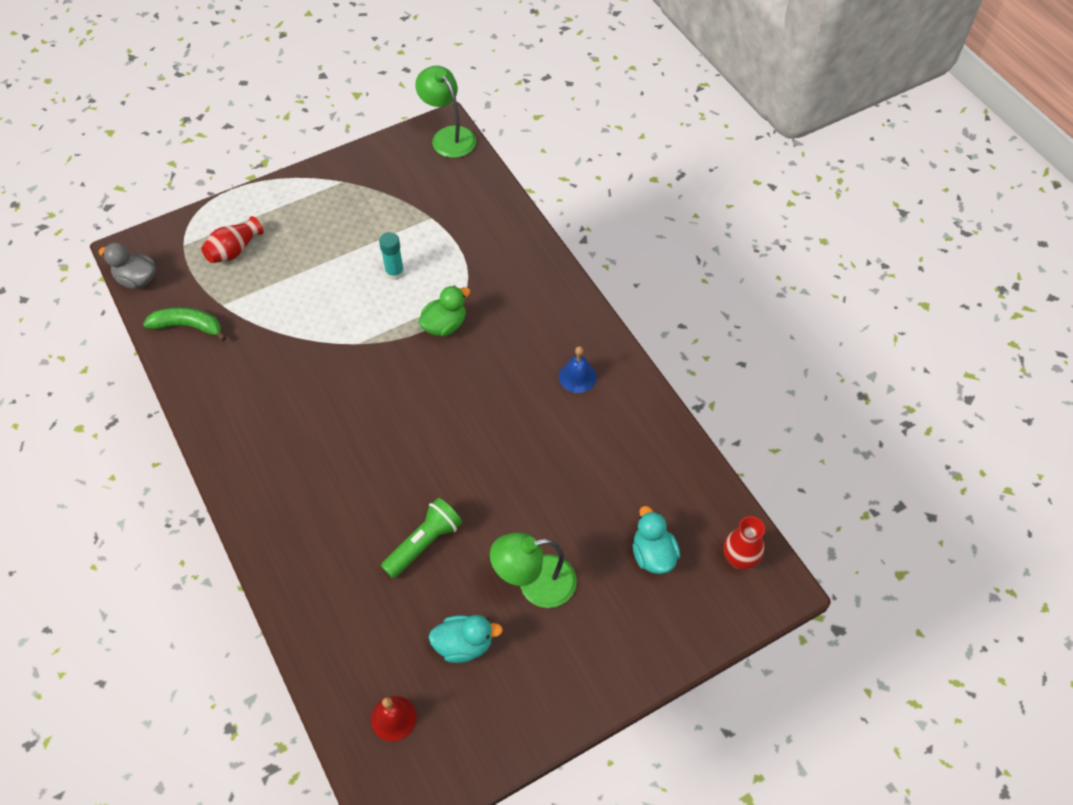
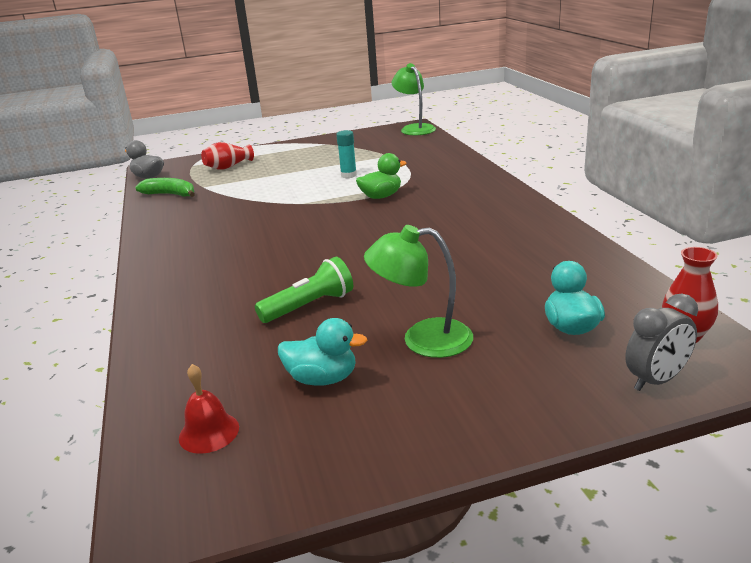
camera: 15 degrees right, 30 degrees down
blue bell [559,346,597,393] -> none
none -> grey clock [625,294,698,391]

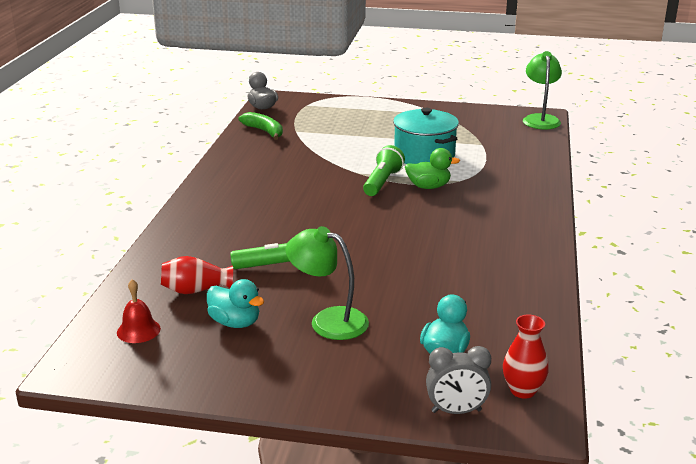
camera: 25 degrees right, 0 degrees up
red vase [201,142,254,170] -> red vase moved to [161,256,233,294]
turquoise glue stick [336,130,357,178] -> turquoise pot [393,108,459,164]
none -> green flashlight [363,145,405,196]

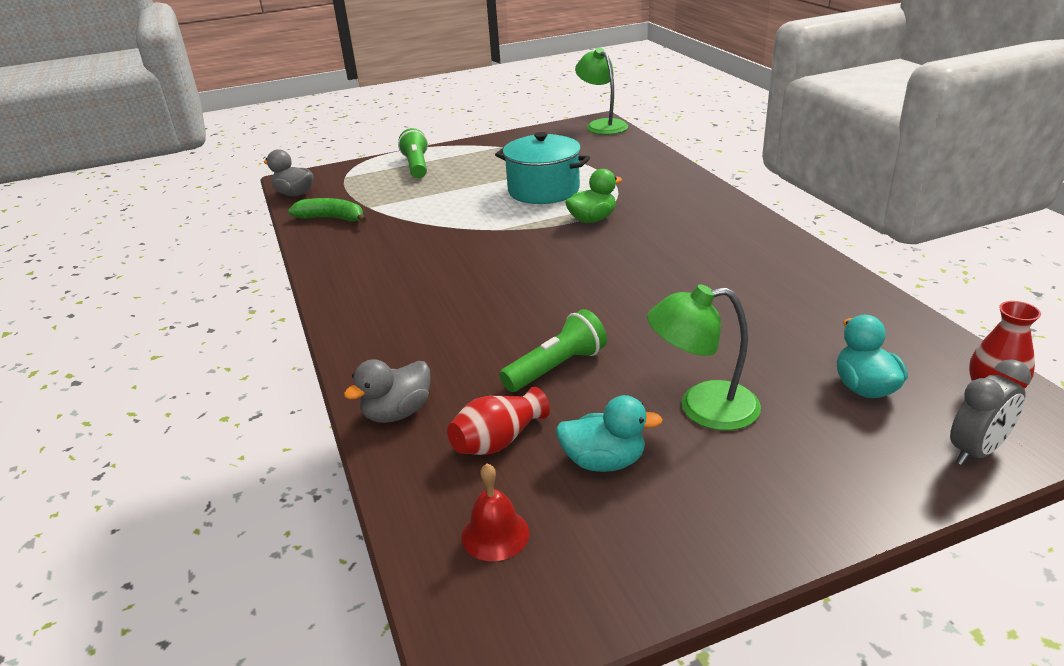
camera: 30 degrees left, 5 degrees up
green flashlight [363,145,405,196] -> green flashlight moved to [398,128,428,178]
none -> grey duck [344,359,430,423]

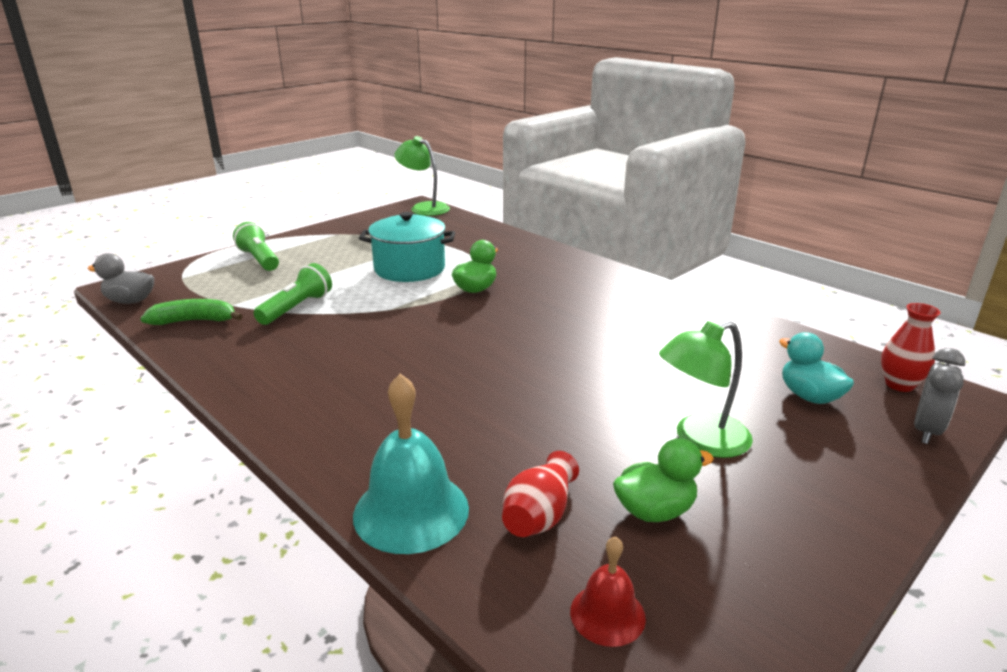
camera: 25 degrees left, 5 degrees down
grey duck [344,359,430,423] -> turquoise bell [353,374,469,554]
green flashlight [500,309,607,392] -> green flashlight moved to [254,263,332,325]
turquoise duck [556,395,663,472] -> green duck [613,438,714,522]

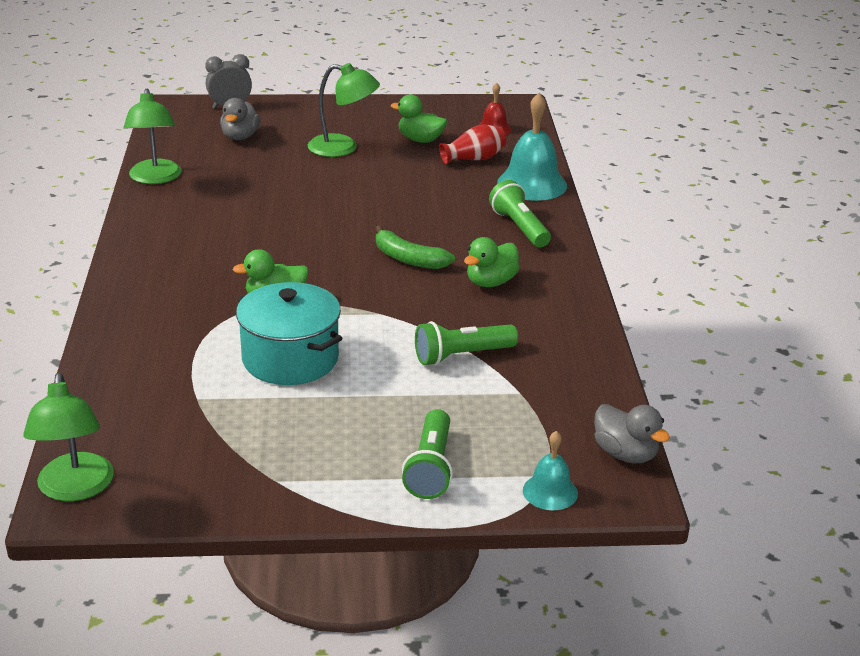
camera: 140 degrees left, 5 degrees up
green banana [140,299,243,325] -> green banana moved to [375,226,455,269]
turquoise duck [779,332,854,404] -> grey duck [220,98,261,140]
red vase [881,303,941,392] -> none
none -> green lamp [124,89,182,184]
none -> green duck [464,237,520,287]
none -> green flashlight [489,180,551,248]
none -> turquoise bell [523,431,578,510]

